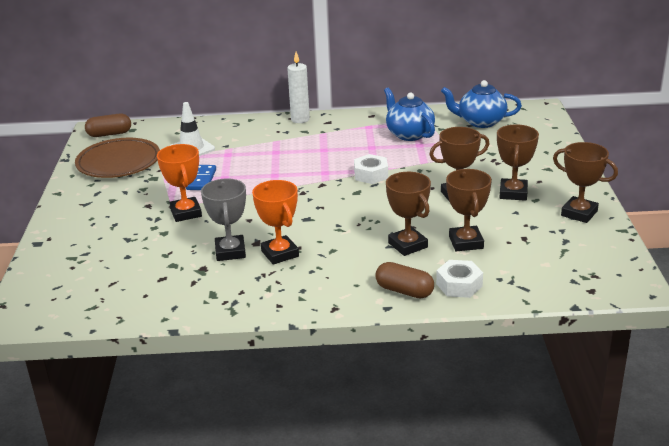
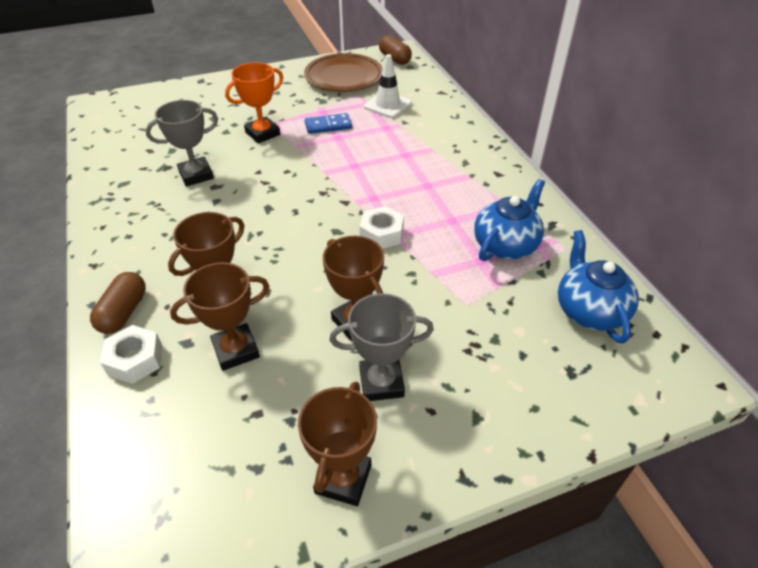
camera: 70 degrees right, 15 degrees up
orange trophy [252,180,299,265] -> none
white candle [287,52,310,123] -> none
brown trophy [497,125,539,201] -> grey trophy [329,293,434,401]

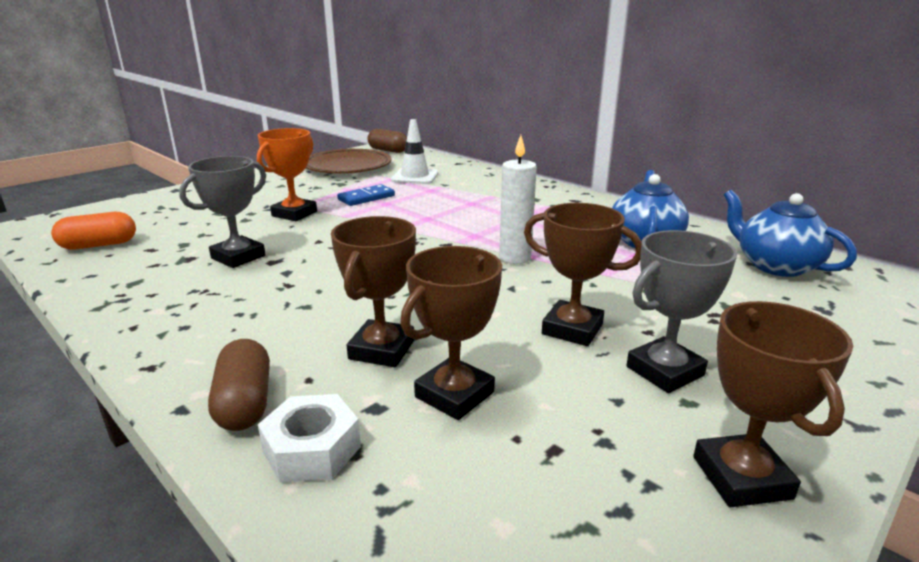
camera: 25 degrees left, 20 degrees down
white nut [360,206,404,249] -> white candle [499,135,537,264]
none -> orange capsule [51,212,136,250]

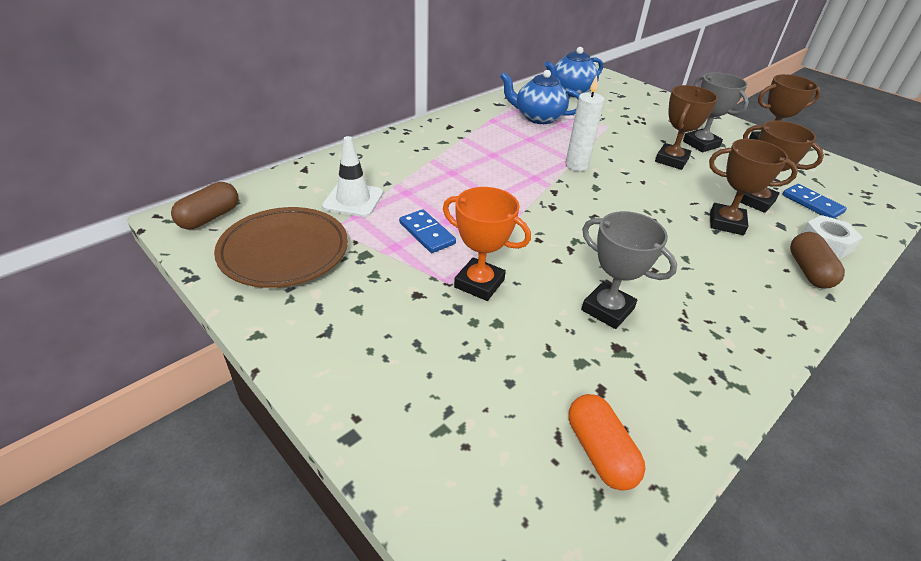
camera: 90 degrees left, 15 degrees up
brown capsule [208,339,270,431] -> brown capsule turned 75 degrees counterclockwise [790,232,845,289]
none -> blue domino [782,184,847,218]

